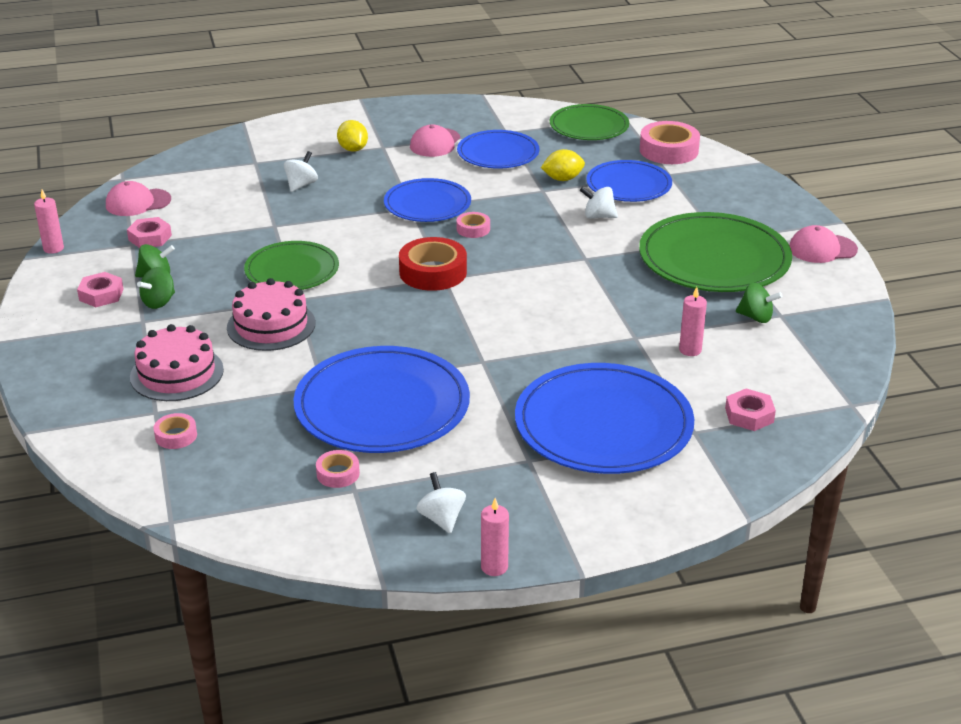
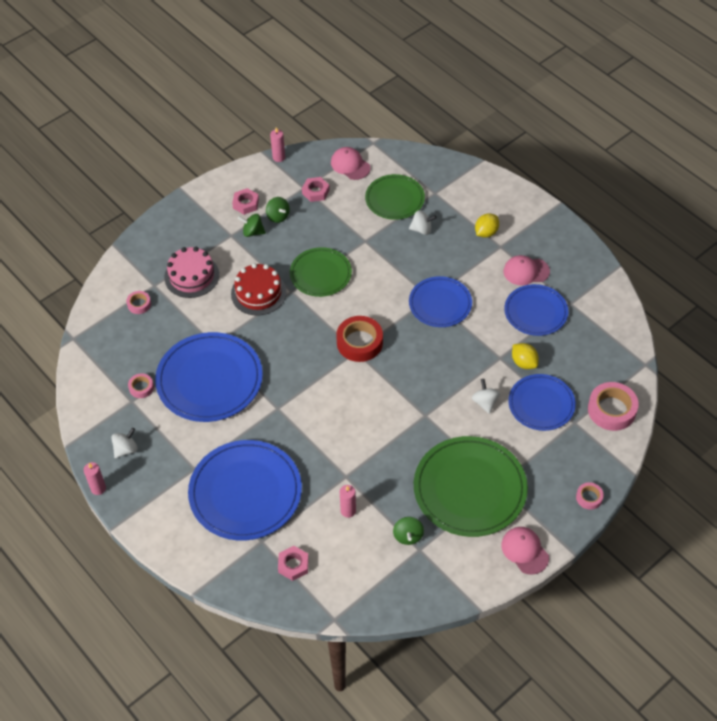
camera: 65 degrees right, 20 degrees up
pink cake [227,278,315,351] -> red cake [231,263,287,316]
pink tape [456,212,490,238] -> pink tape moved to [576,482,604,510]
green plate [550,104,629,140] -> green plate moved to [365,174,425,220]

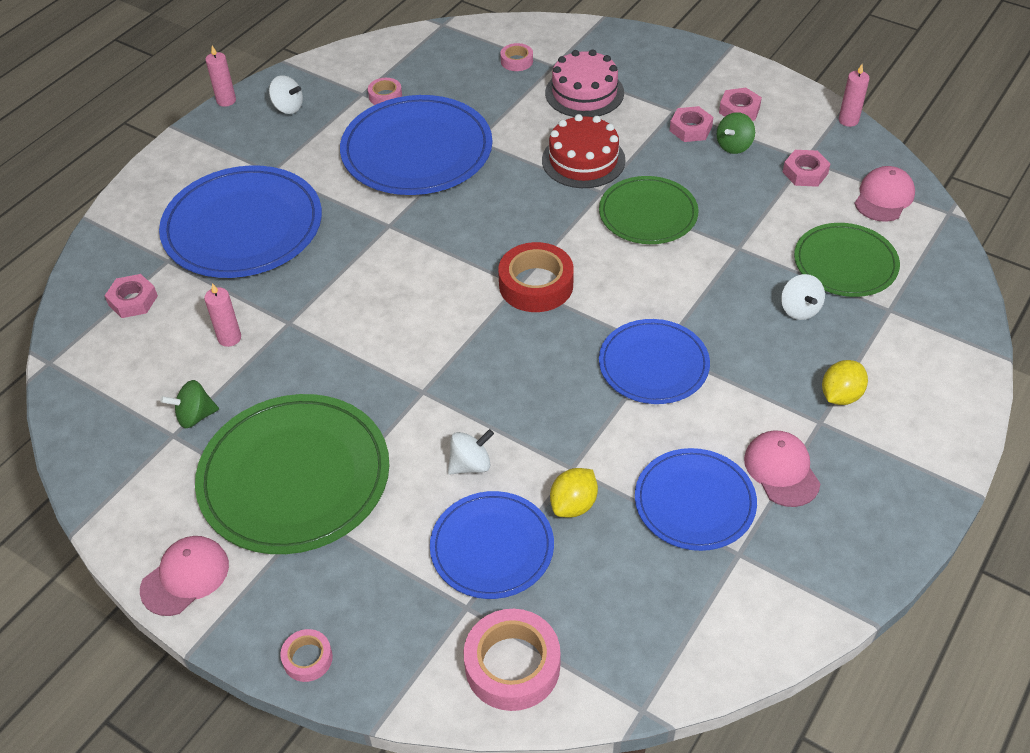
camera: 75 degrees right, 5 degrees down
green spinning top [238,214,266,237] -> pink nut [670,106,713,142]
yellow lemon [475,213,499,238] -> yellow lemon turned 75 degrees counterclockwise [822,360,868,405]

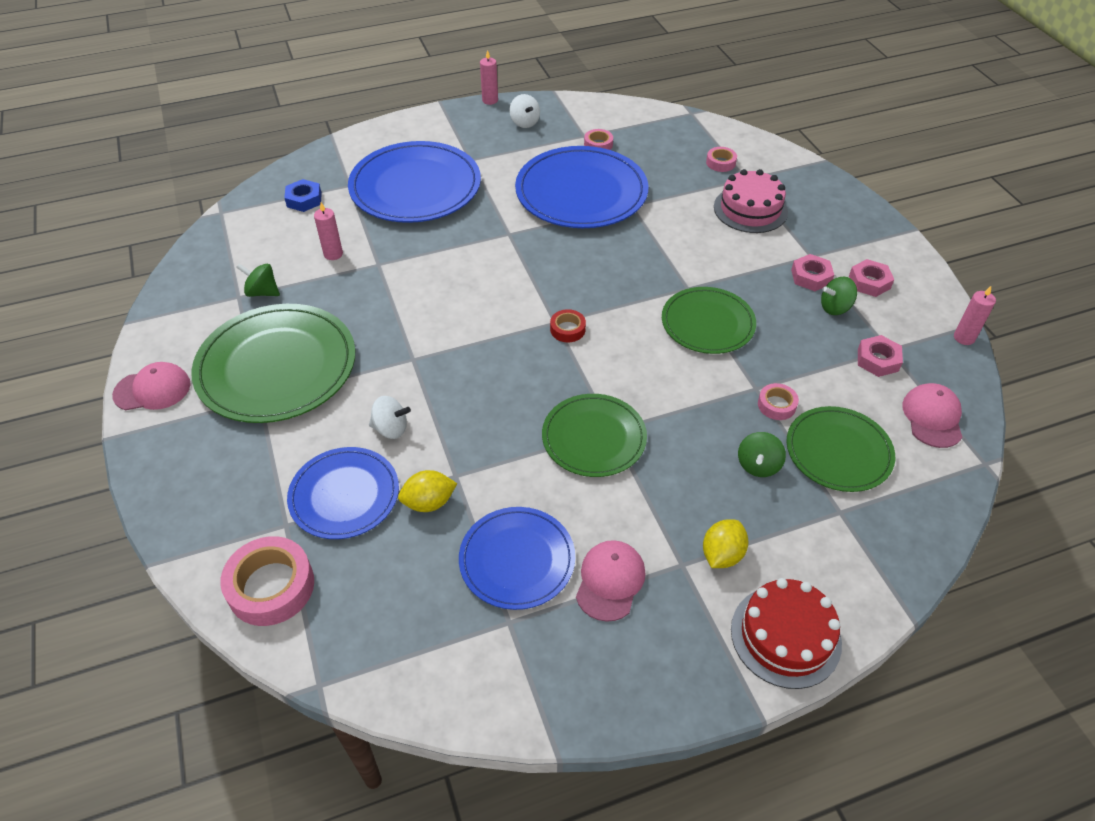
camera: 35 degrees right, 0 degrees up
pink nut [104,274,158,318] -> blue nut [284,179,322,212]
pink tape [280,629,333,682] -> pink tape moved to [758,383,799,420]
red tape [498,242,574,312] -> red tape [550,309,586,342], size x0.52
red cake [542,114,626,188] -> red cake moved to [731,578,842,689]
blue plate [599,319,710,404] -> green plate [542,394,647,477]
white spinning top [781,274,825,320] -> green spinning top [738,432,786,477]
yellow lemon [822,360,868,405] -> yellow lemon turned 45 degrees counterclockwise [703,519,748,568]
pink cap [854,166,915,222] -> pink cap turned 60 degrees counterclockwise [902,383,962,448]

